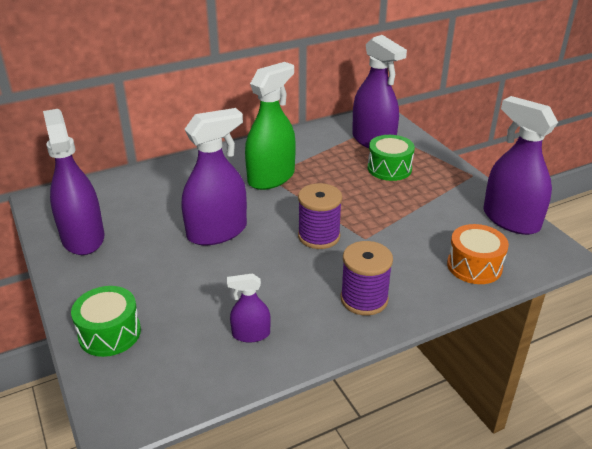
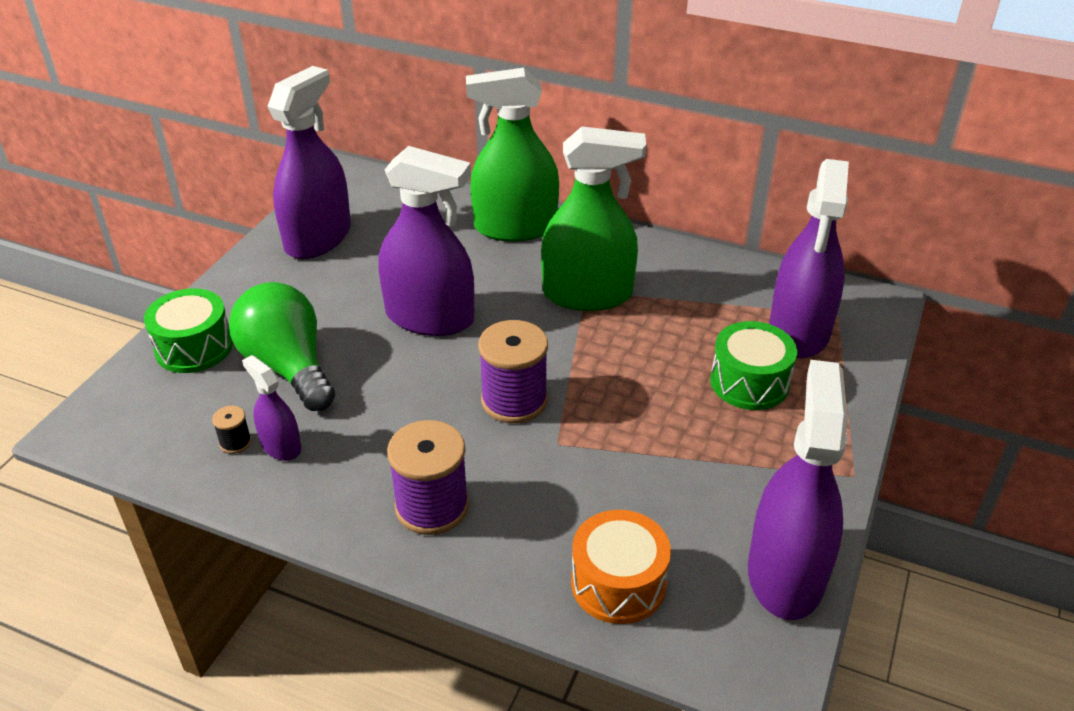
camera: 50 degrees right, 5 degrees up
none -> black spool [212,406,251,454]
none -> green light bulb [229,282,335,411]
none -> green spray bottle [466,68,559,241]

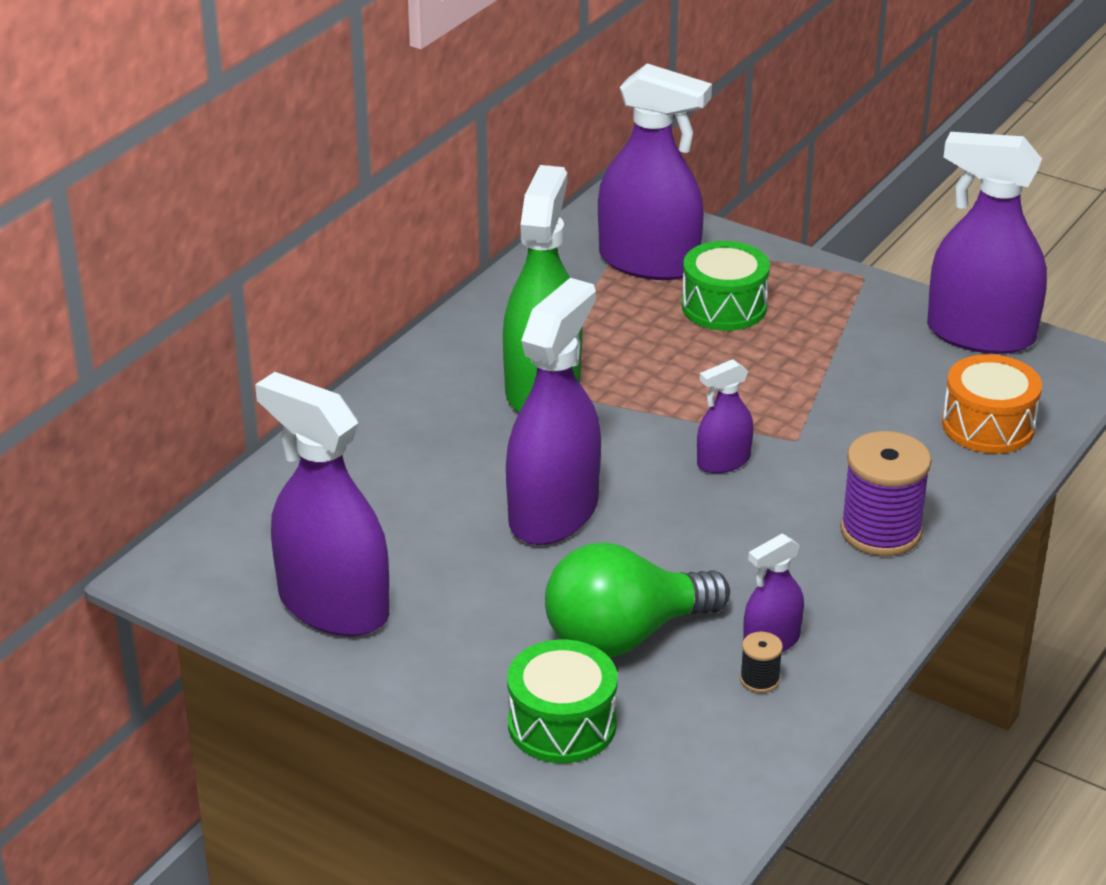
camera: 80 degrees left, 5 degrees down
green spray bottle [466,68,559,241] -> none
purple spool [478,320,548,423] -> purple spray bottle [697,359,753,473]

